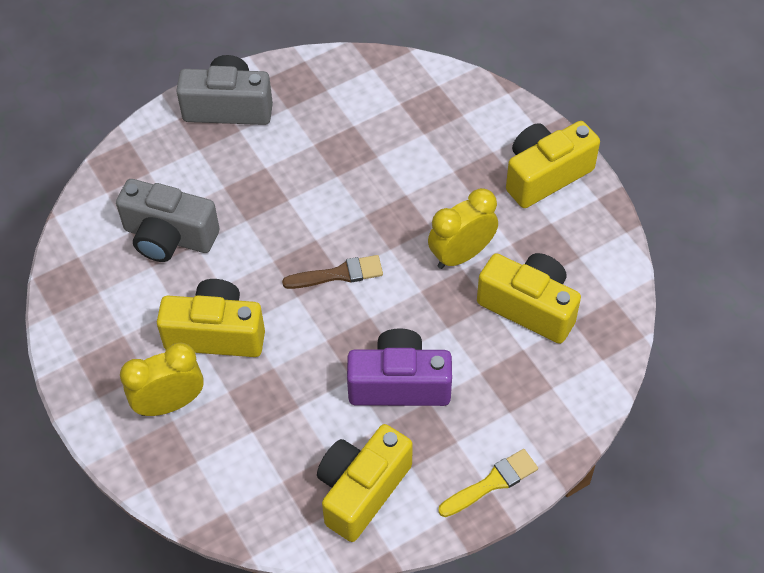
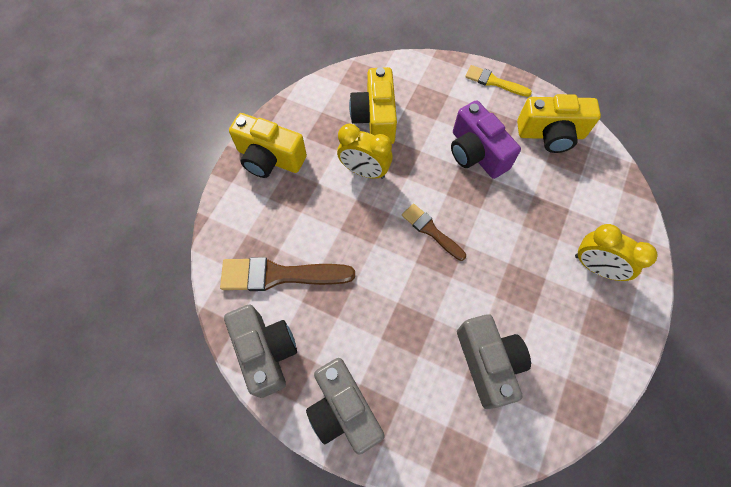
camera: 125 degrees left, 10 degrees up
yellow camera [157,279,265,357] -> none
none -> brown brush [220,257,355,291]
none -> grey camera [224,304,297,398]

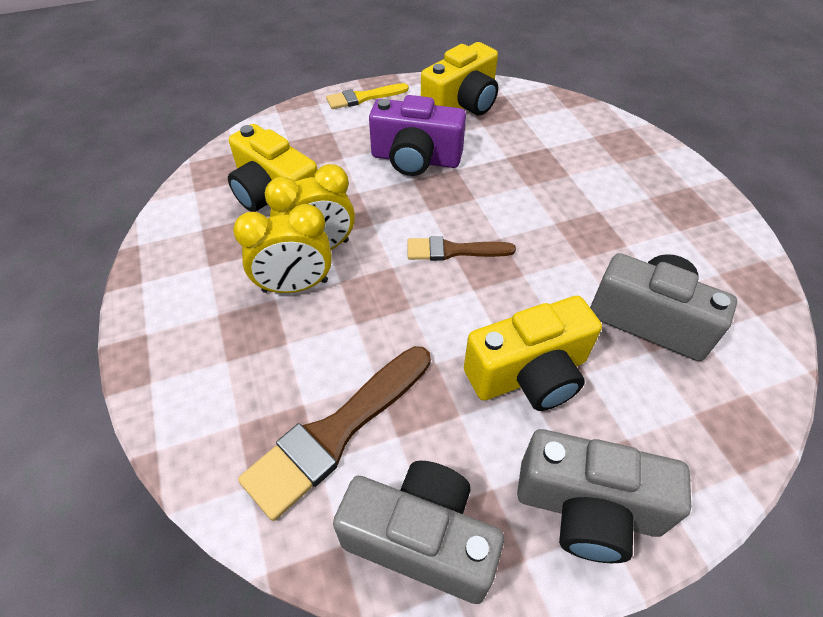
camera: 45 degrees left, 15 degrees down
yellow camera [229,113,307,178] -> yellow camera moved to [464,296,602,411]
yellow clock [575,224,657,281] -> yellow clock moved to [233,204,332,293]

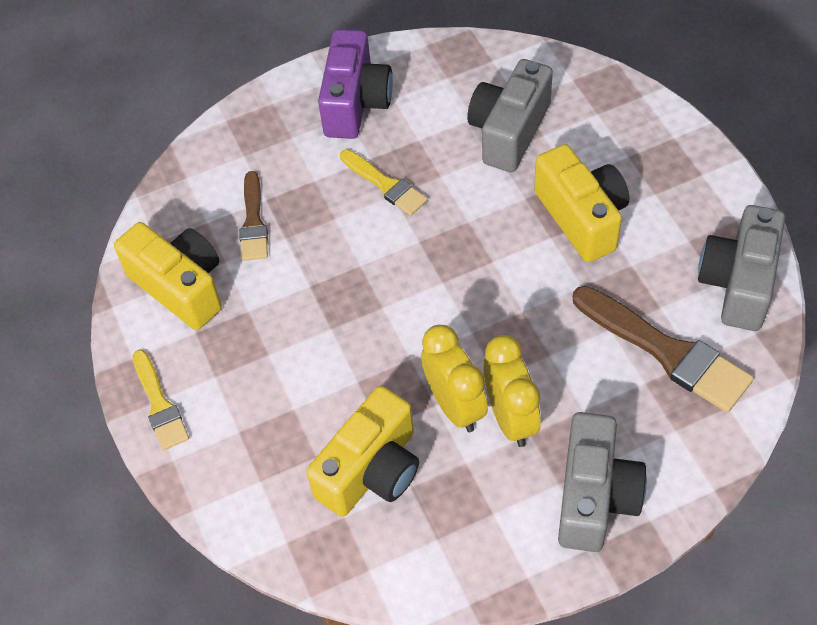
camera: 90 degrees left, 5 degrees up
purple camera [369,95,466,176] -> purple camera moved to [318,29,393,139]
brown brush [407,236,516,261] -> brown brush moved to [239,171,268,261]
grey camera [517,429,691,563] -> grey camera moved to [558,412,647,552]
none -> yellow brush [340,150,428,216]

